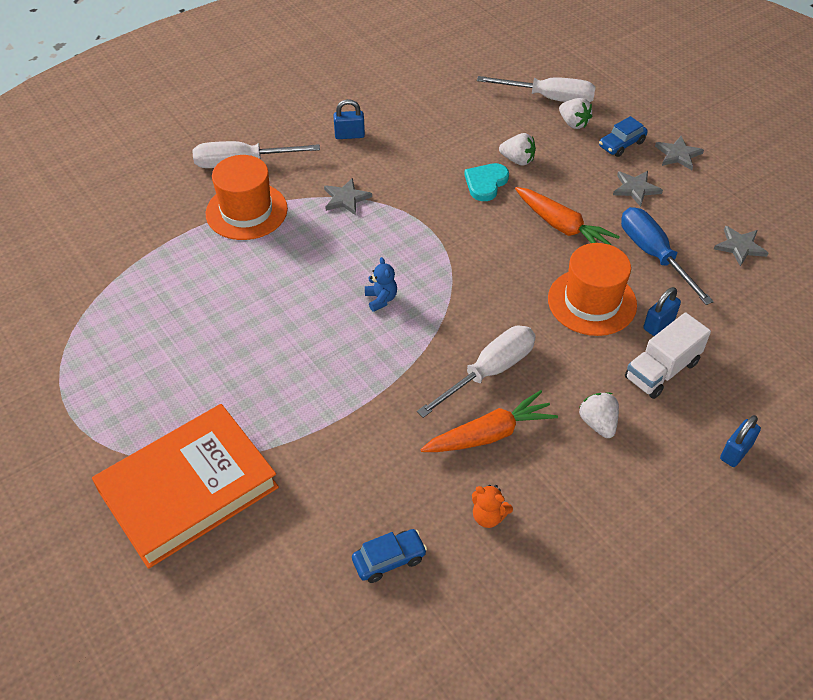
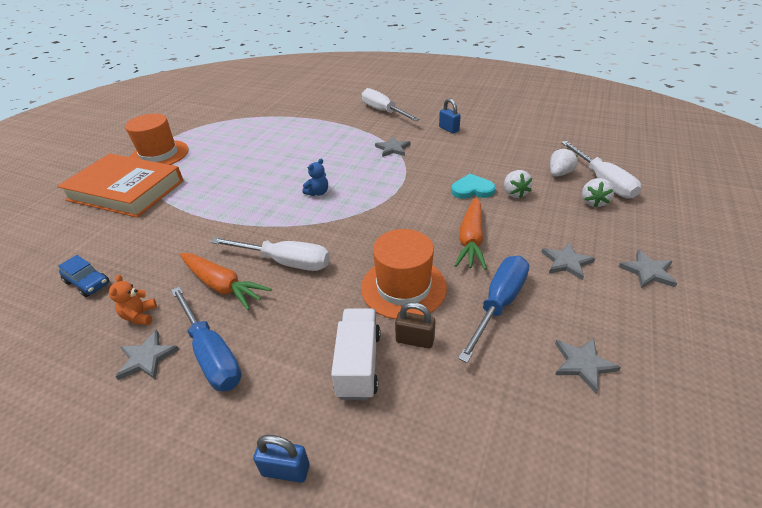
camera: 60 degrees right, 10 degrees down
orange hat [206,155,288,240] -> orange hat moved to [125,114,189,165]
white strawberry [579,392,619,438] -> white strawberry moved to [550,148,578,177]
blue car [599,116,648,157] -> none
white truck [625,312,711,399] -> white truck turned 75 degrees clockwise [331,308,380,400]
blue padlock [643,287,681,336] -> brown padlock [395,302,436,349]
none -> grey star [115,330,179,380]
none -> blue screwdriver [171,286,242,392]

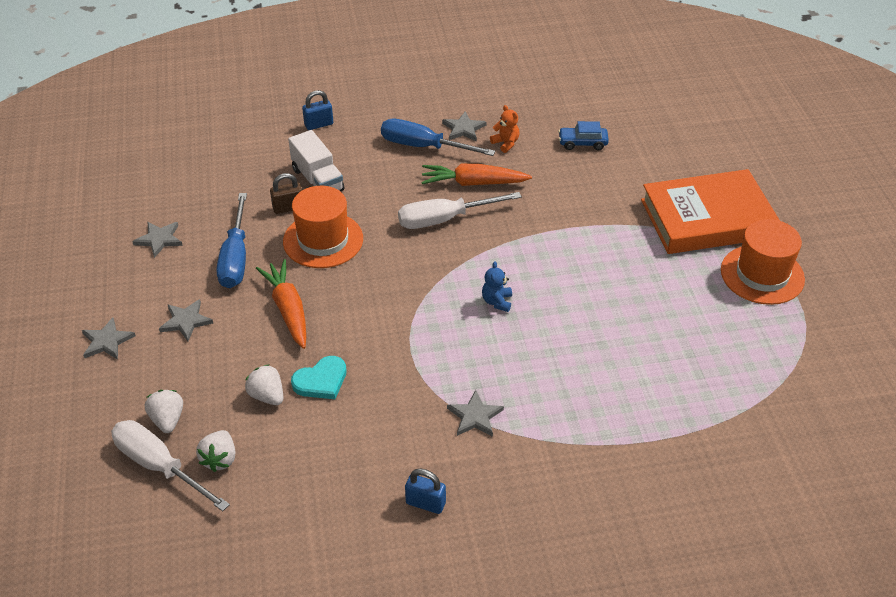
camera: 145 degrees right, 5 degrees up
white screwdriver [362,88,420,121] -> none

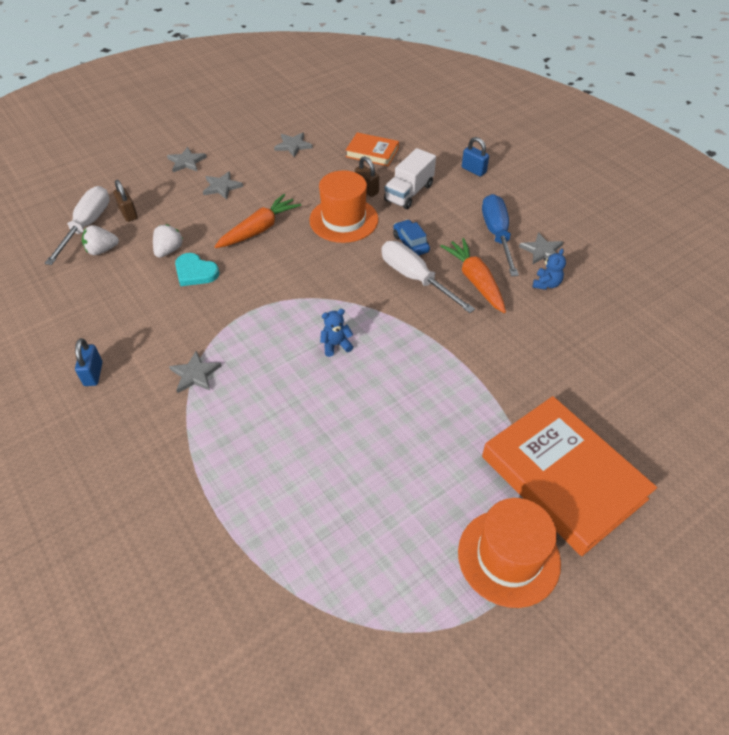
camera: 65 degrees right, 5 degrees up
white strawberry [145,390,183,433] -> brown padlock [113,180,138,222]
blue screwdriver [217,193,247,288] -> none
orange teddy bear [490,105,519,153] -> blue teddy bear [533,249,566,290]
blue car [558,121,609,150] -> blue car moved to [393,219,430,255]
none -> orange book [346,132,399,166]

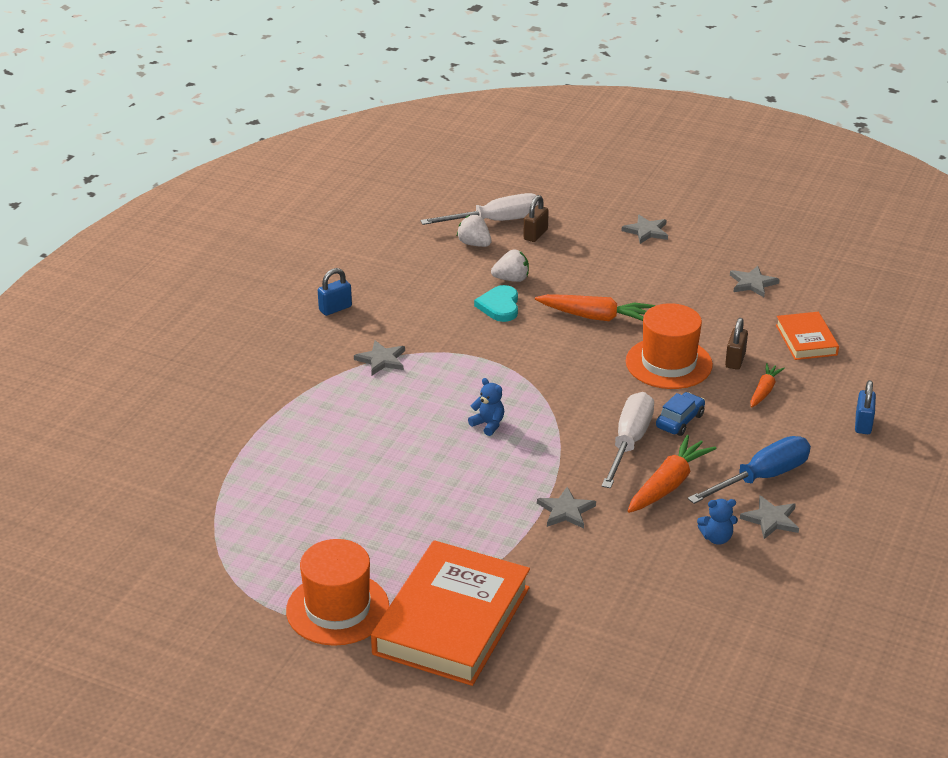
camera: 60 degrees right, 15 degrees down
grey star [203,171,243,200] -> grey star moved to [537,487,596,529]
white truck [384,148,436,209] -> orange carrot [750,363,785,407]

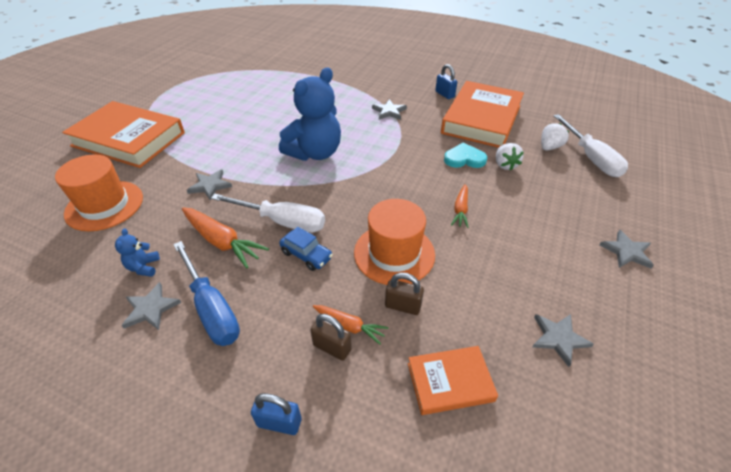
camera: 90 degrees right, 10 degrees up
orange hat [286,539,389,646] -> orange hat moved to [55,154,143,231]
blue teddy bear [468,378,504,436] -> blue teddy bear [279,67,341,161], size x2.40
brown padlock [523,195,549,242] -> brown padlock moved to [310,314,352,361]
orange carrot [535,294,655,321] -> orange carrot [451,184,469,228], size x0.60
none -> orange book [441,81,524,148]

